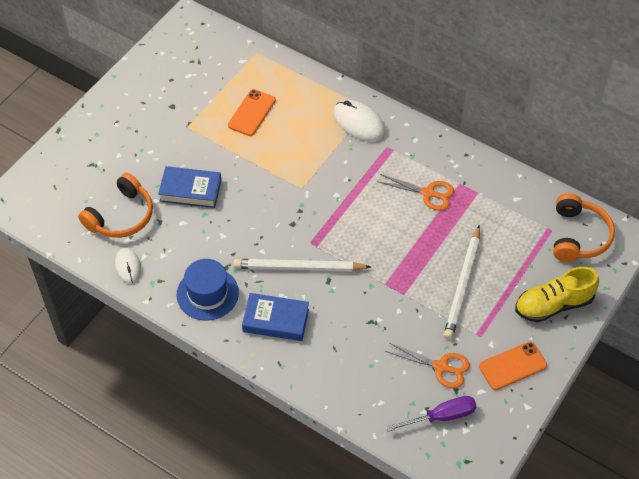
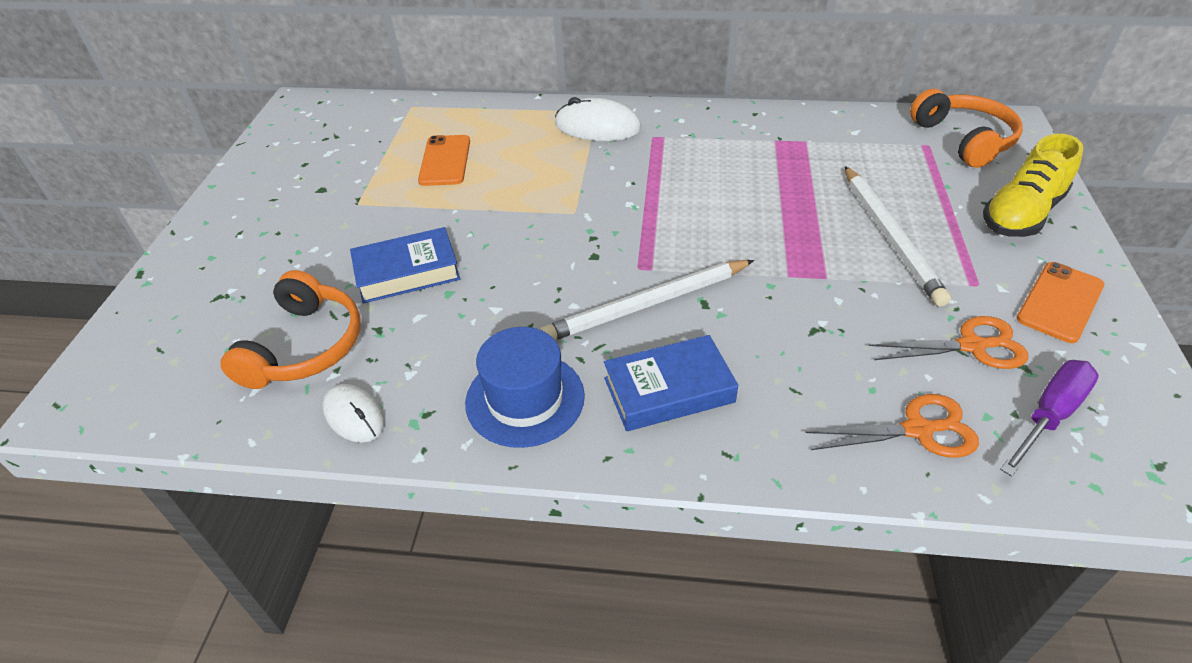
camera: 25 degrees left, 10 degrees down
orange scissors [377,174,454,211] -> orange scissors moved to [805,394,979,458]

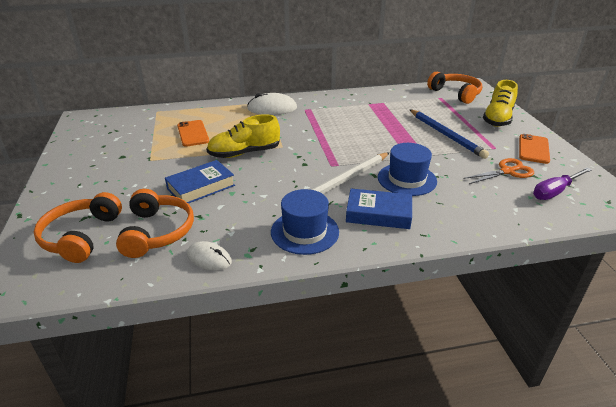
camera: 20 degrees left, 10 degrees down
blue book [604,335,738,431] -> blue book turned 45 degrees clockwise [346,188,412,229]
orange scissors [805,394,979,458] -> none
white pencil [845,166,951,307] -> blue pencil [409,109,489,159]
purple screwdriver [1000,360,1099,476] -> purple screwdriver turned 150 degrees counterclockwise [533,167,592,200]
none -> orange headphones [34,192,122,263]
none -> yellow shoe [206,114,280,158]
none -> blue hat [378,143,437,196]

